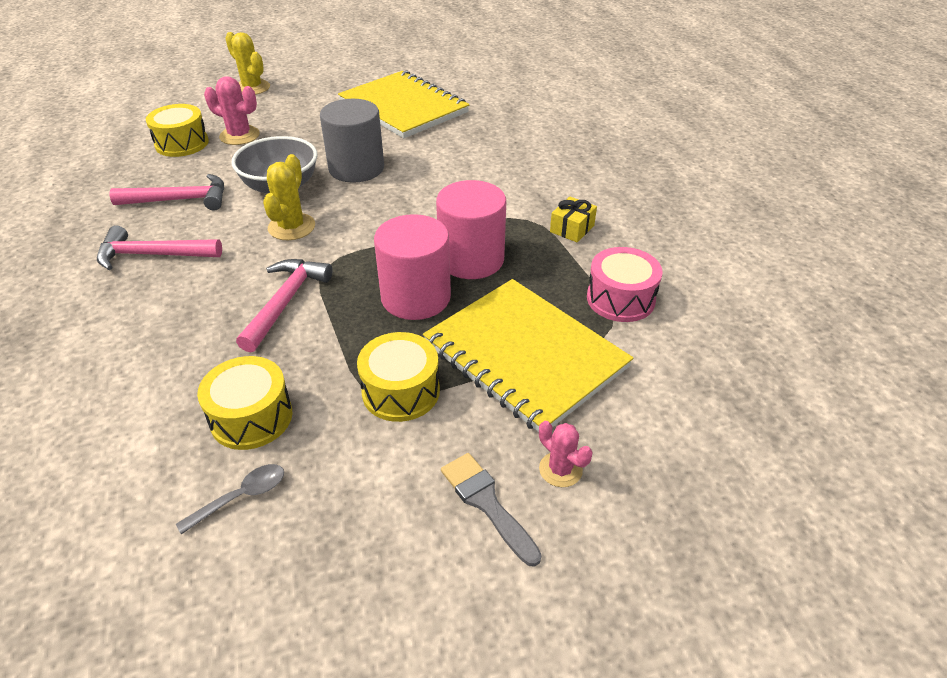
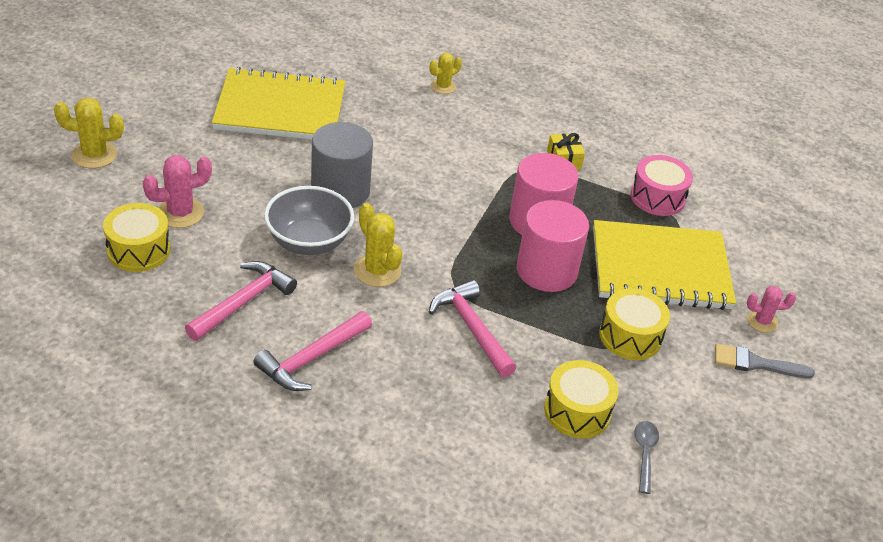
camera: 50 degrees left, 0 degrees up
none -> yellow cactus [430,53,462,94]

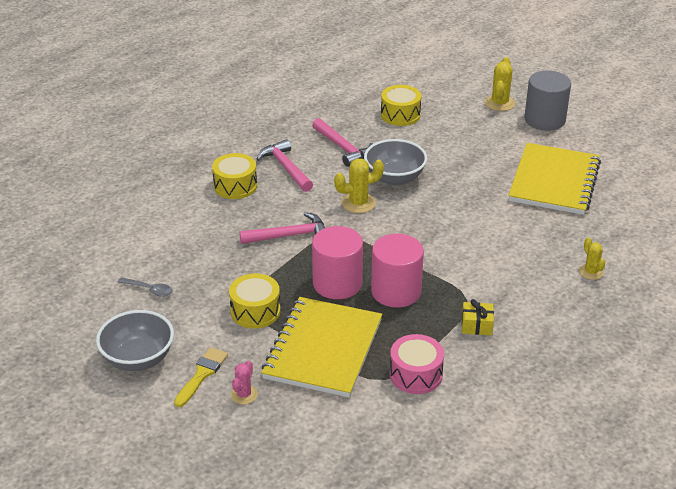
camera: 110 degrees right, 5 degrees down
pink cactus [143,155,212,228] -> none
grey cylinder [311,122,373,208] -> grey cylinder moved to [524,71,571,131]
yellow drum [544,360,619,438] -> yellow drum moved to [212,153,257,199]
grey brush [715,344,815,378] -> yellow brush [174,347,228,407]
none -> grey bowl [96,310,174,371]

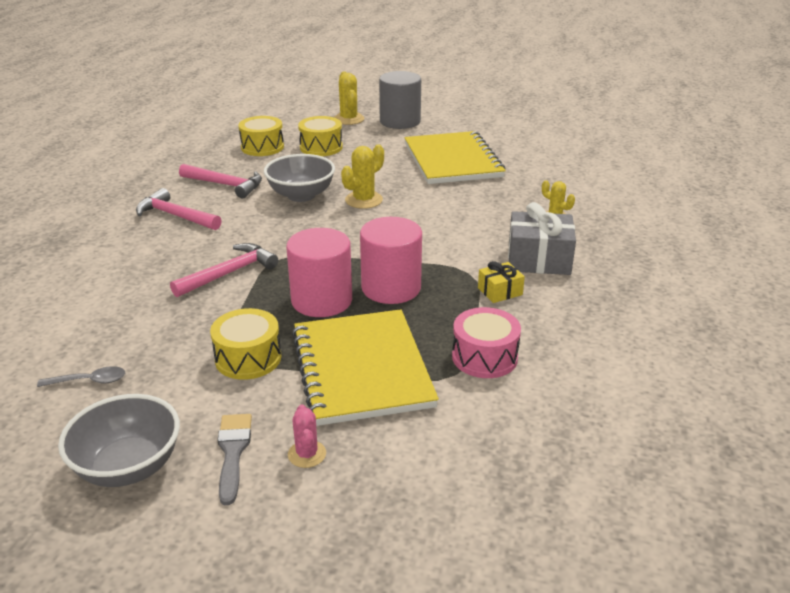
camera: 30 degrees left, 5 degrees down
yellow brush [174,347,228,407] -> grey brush [217,414,252,505]
yellow drum [212,153,257,199] -> yellow drum moved to [298,116,343,156]
yellow cactus [334,159,384,213] -> yellow cactus moved to [341,144,384,209]
none -> grey gift [508,202,576,275]

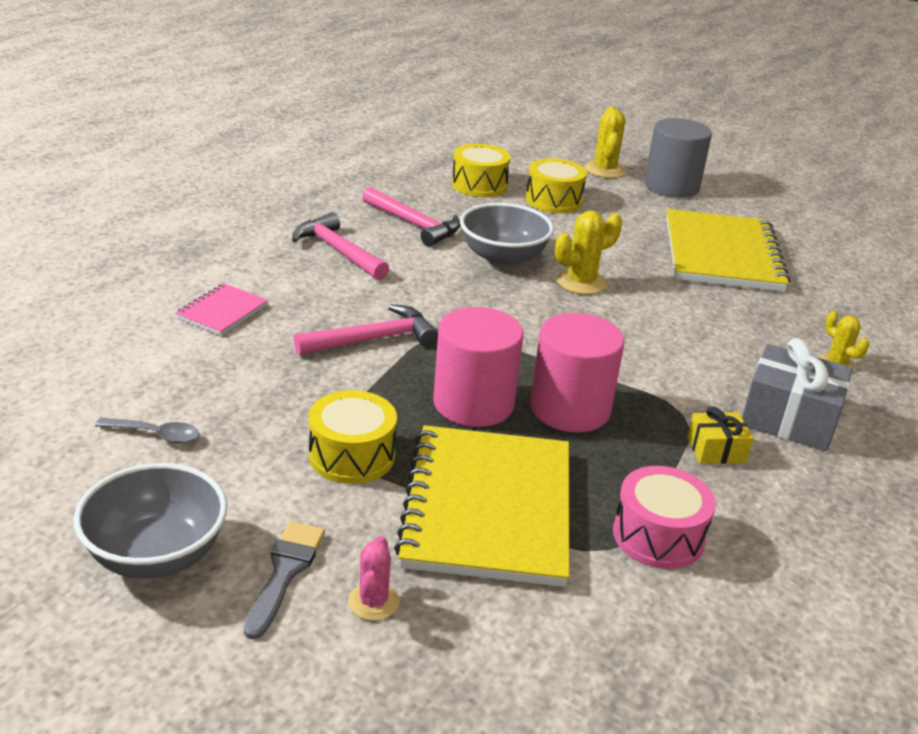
camera: 15 degrees right, 0 degrees up
none -> pink notebook [175,283,268,335]

